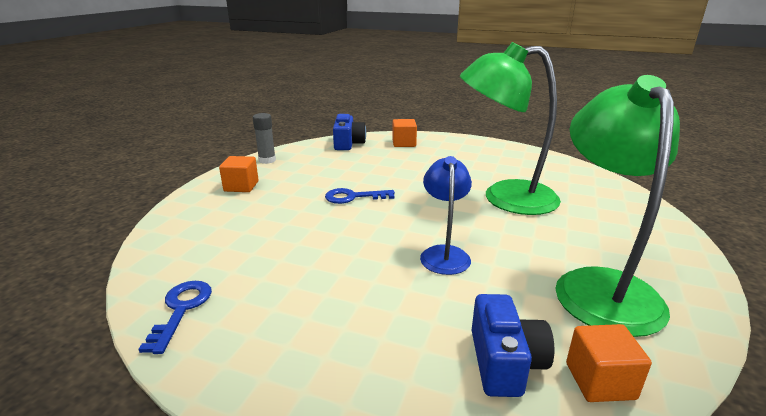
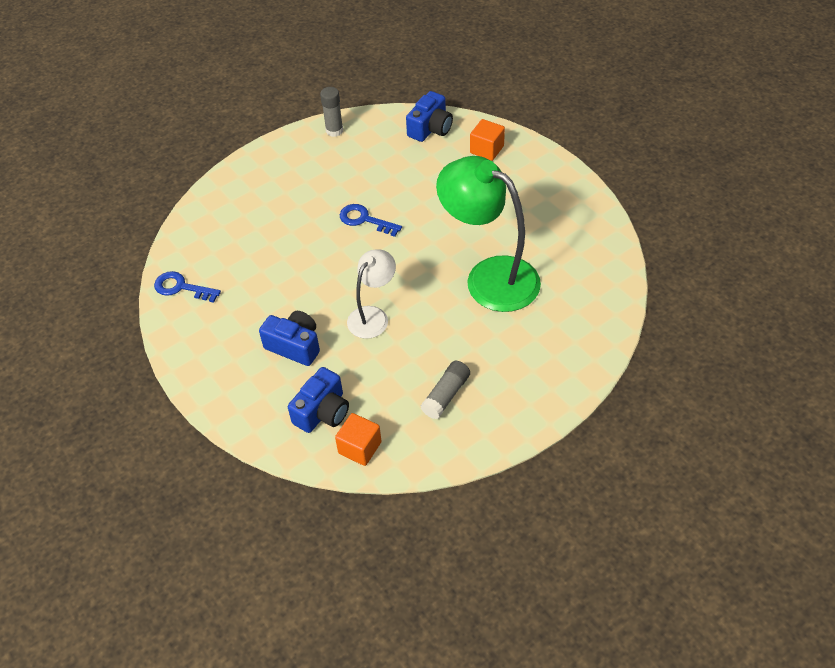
camera: 35 degrees right, 25 degrees up
blue key [138,281,212,354] -> blue key turned 105 degrees counterclockwise [154,271,221,303]
orange cube [219,156,259,192] -> none
blue lamp [420,156,472,275] -> white lamp [347,249,396,339]
green lamp [555,75,680,337] -> grey glue stick [421,361,470,419]
none -> blue camera [259,311,320,366]

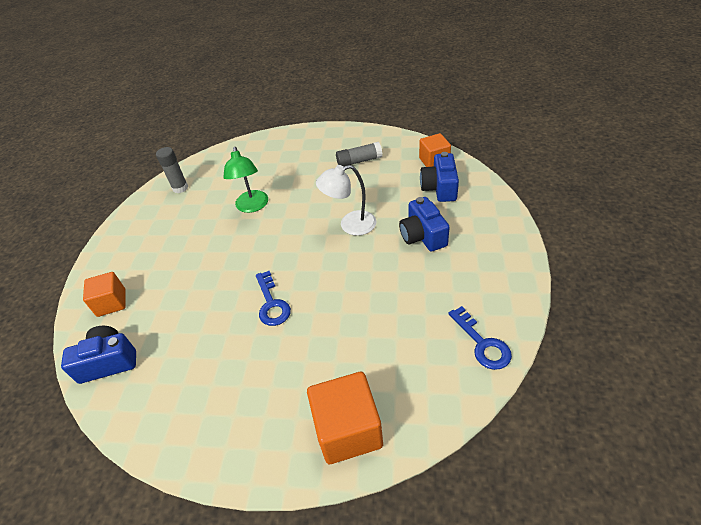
camera: 135 degrees left, 5 degrees down
blue camera [288,367,349,433] -> blue camera turned 75 degrees counterclockwise [420,152,459,202]
grey glue stick [320,87,343,137] -> grey glue stick moved to [156,147,188,193]
green lamp [436,156,541,312] -> green lamp [223,147,268,213], size x0.55
none -> orange cube [307,372,383,464]

